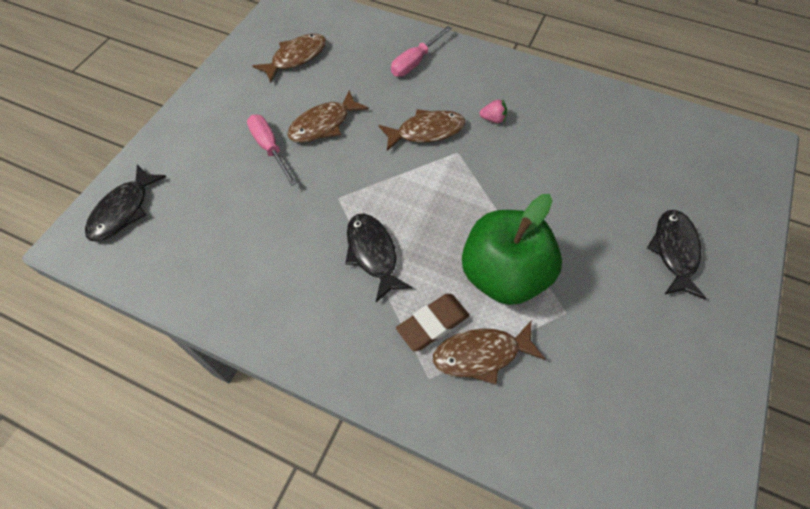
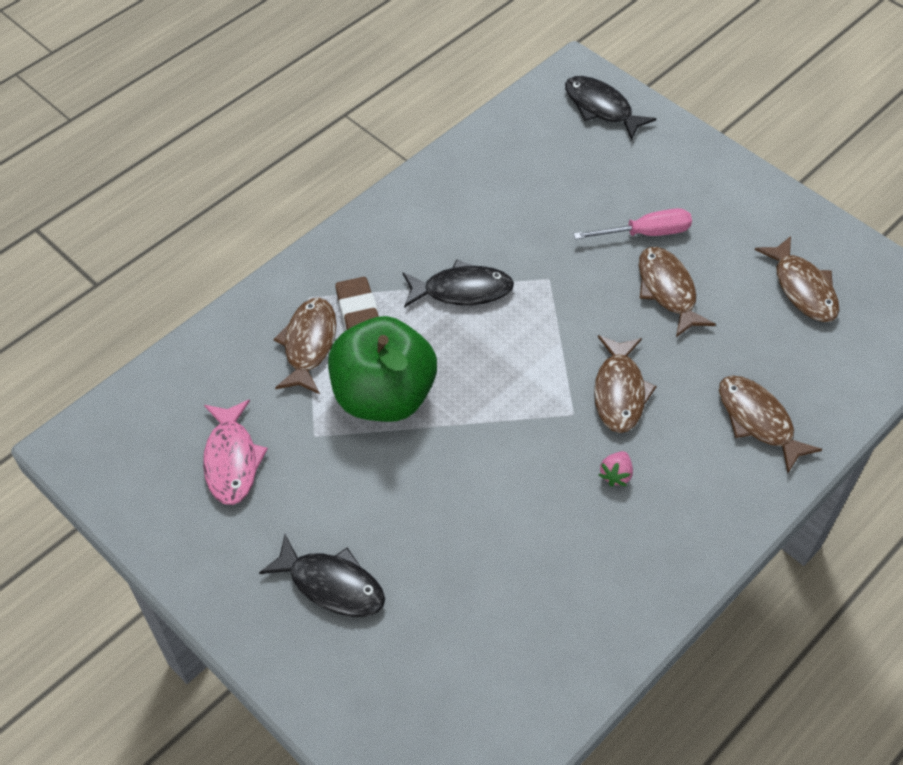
camera: 110 degrees right, 5 degrees down
pink screwdriver [391,26,452,77] -> brown fish [719,376,823,473]
none -> pink fish [203,399,268,505]

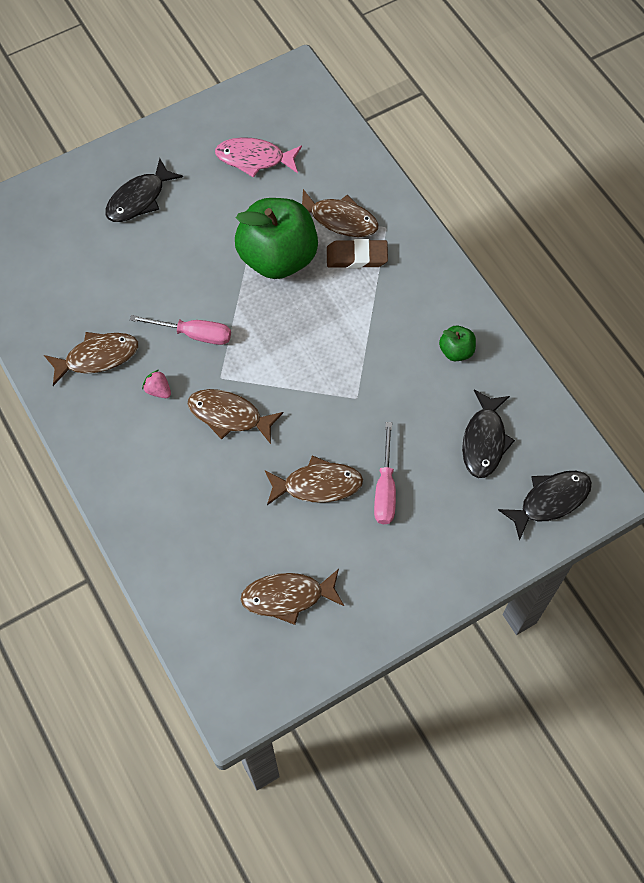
camera: 105 degrees right, 10 degrees up
black fish [403,260,514,308] -> black fish moved to [462,390,515,478]
brown fish [719,376,823,473] -> brown fish moved to [44,332,138,386]
none -> pink screwdriver [130,315,231,345]
none -> green apple [439,326,476,361]

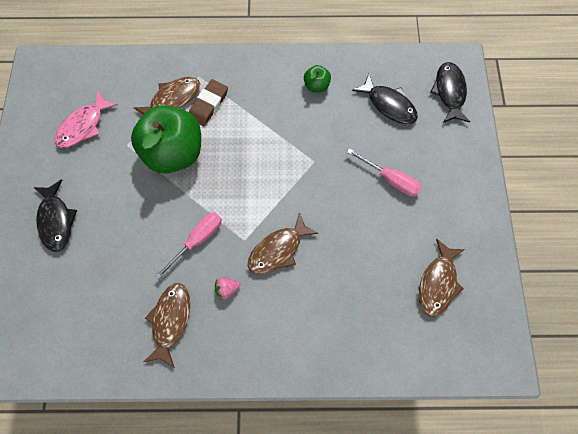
camera: 60 degrees left, 5 degrees up
brown fish [265,455,363,505] -> none

